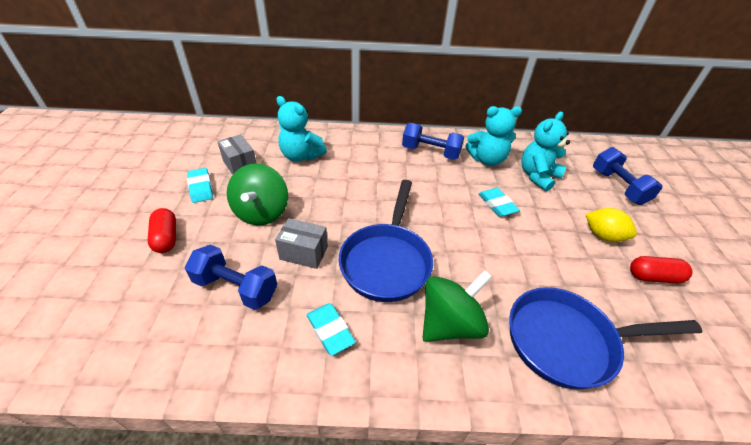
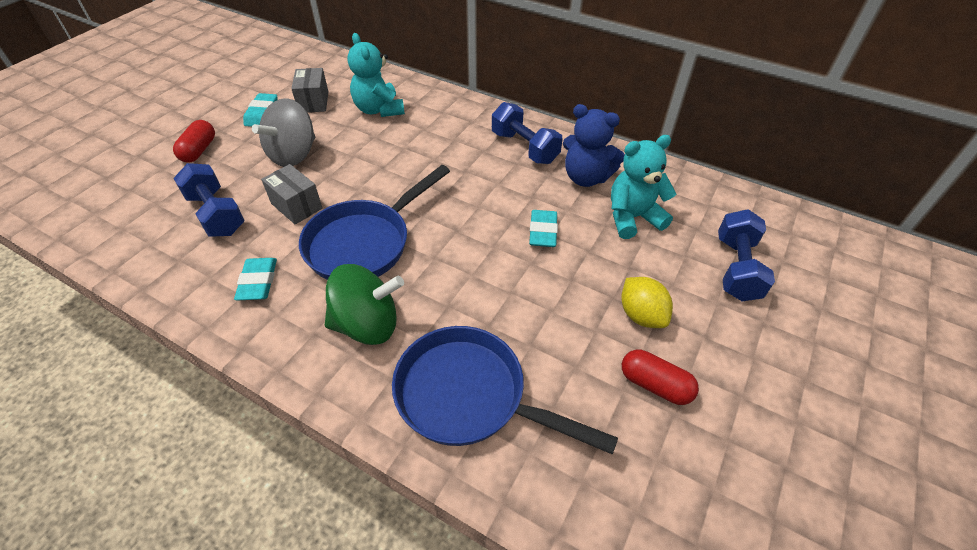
camera: 30 degrees right, 5 degrees up
green spinning top [227,163,288,225] -> grey spinning top [252,98,315,167]
turquoise teddy bear [465,106,522,166] -> blue teddy bear [563,104,625,187]

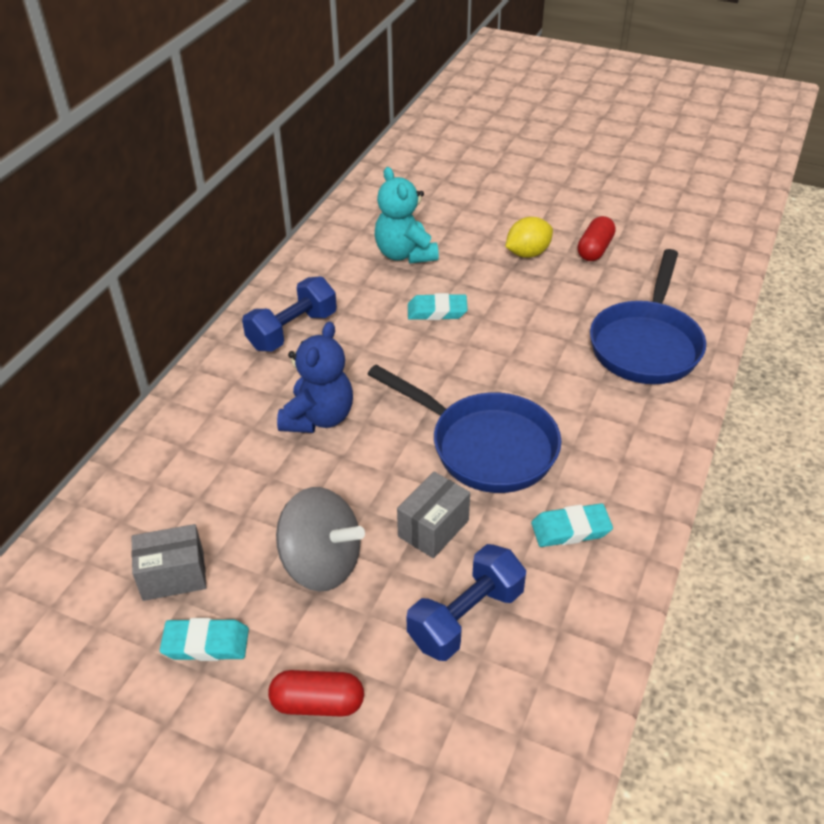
camera: 95 degrees left, 5 degrees down
green spinning top [325,264,404,345] -> none
turquoise teddy bear [347,33,405,117] -> none
blue teddy bear [563,104,625,187] -> blue teddy bear moved to [277,322,353,433]
blue dumbbell [718,209,775,301] -> none

